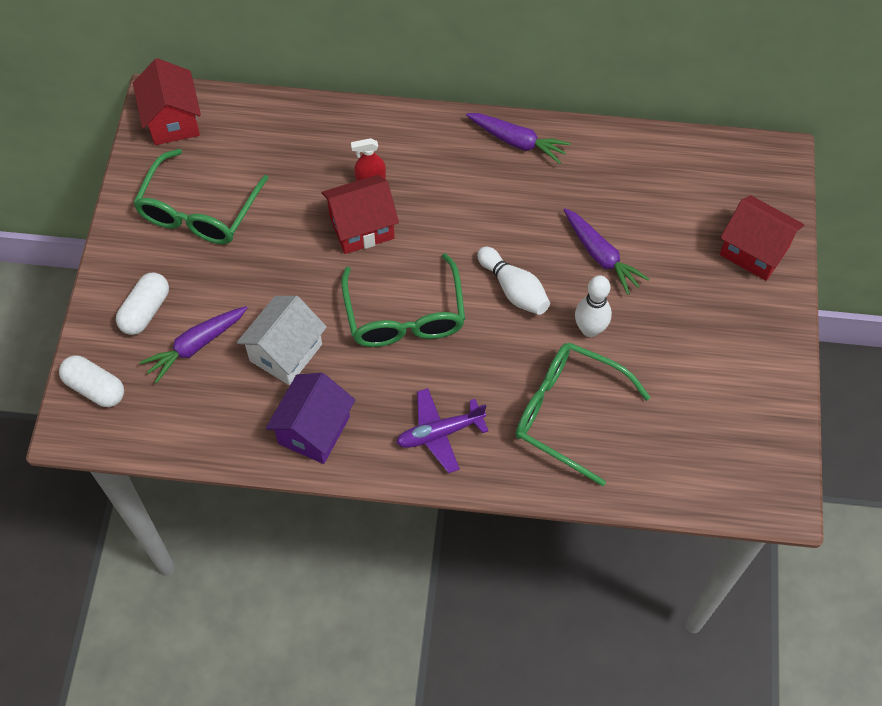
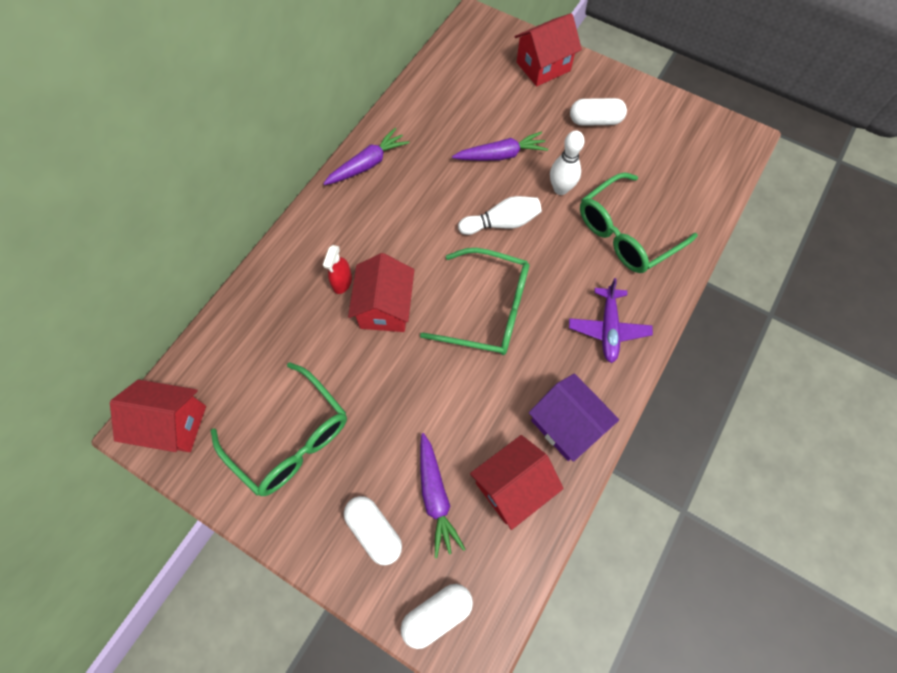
camera: 65 degrees left, 5 degrees up
white house [237,296,327,385] -> none
none -> red house [470,435,564,530]
none -> white capsule [570,98,627,126]

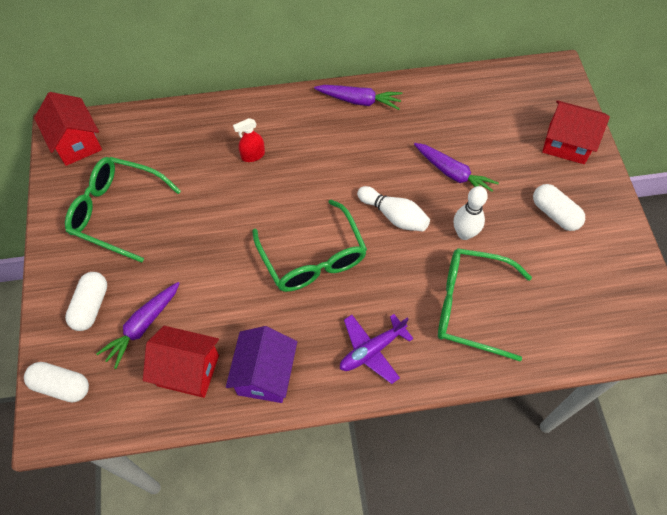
camera: 50 degrees right, 5 degrees down
green glasses [211,362,347,496] -> green glasses turned 105 degrees clockwise [65,157,181,262]
red house [348,253,414,332] -> none

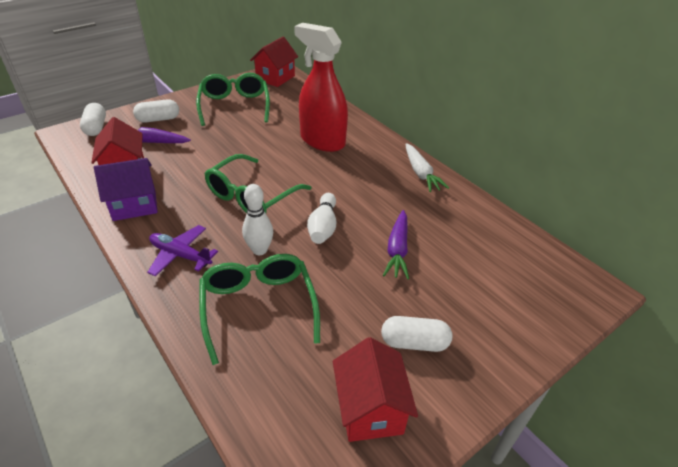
camera: 60 degrees right, 20 degrees down
red spray bottle [233,118,265,162] -> red spray bottle [294,23,348,152], size x2.50
purple carrot [314,85,403,110] -> white carrot [405,143,449,192]
white bowling pin [454,186,488,240] -> white bowling pin moved to [242,184,273,255]
white capsule [533,184,585,231] -> white capsule turned 75 degrees clockwise [381,316,452,352]
red house [542,100,610,164] -> red house moved to [333,337,418,442]

